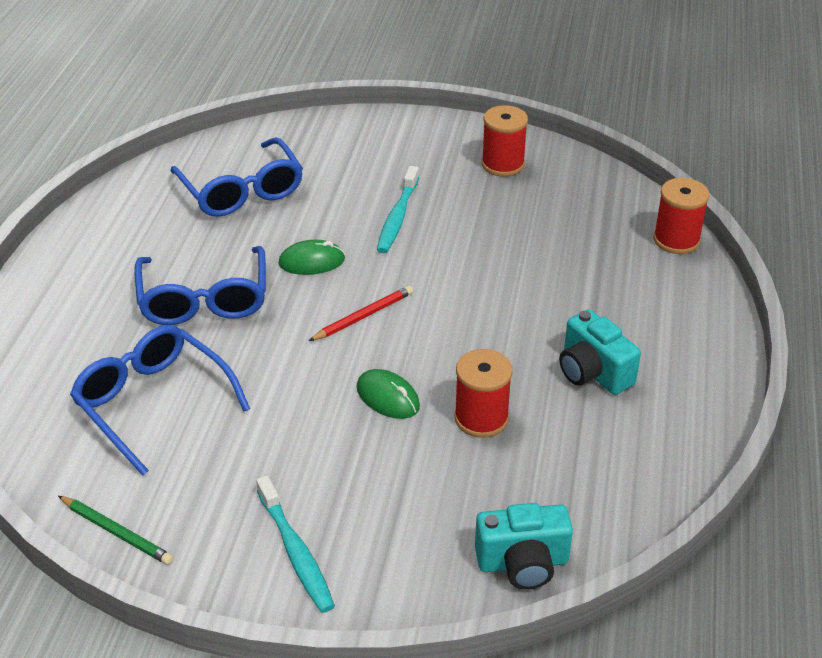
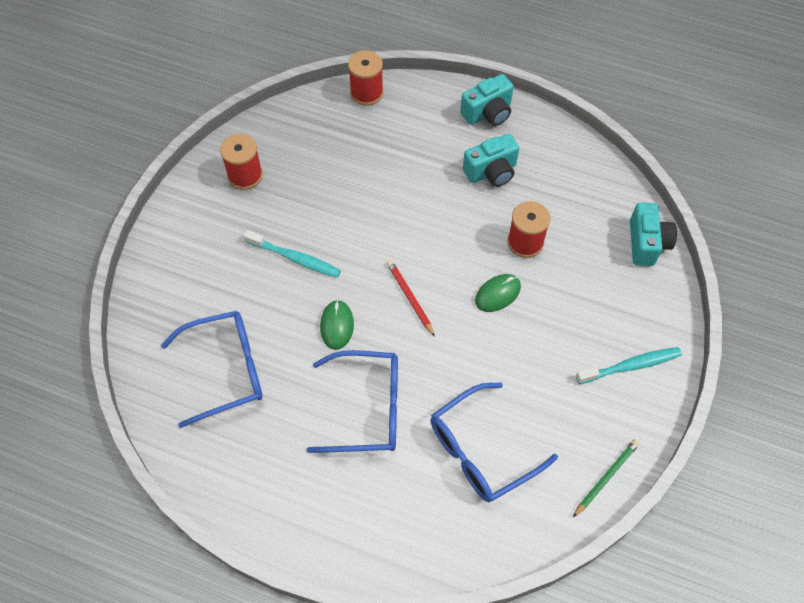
camera: 80 degrees left, 20 degrees up
none -> turquoise camera [460,74,514,126]

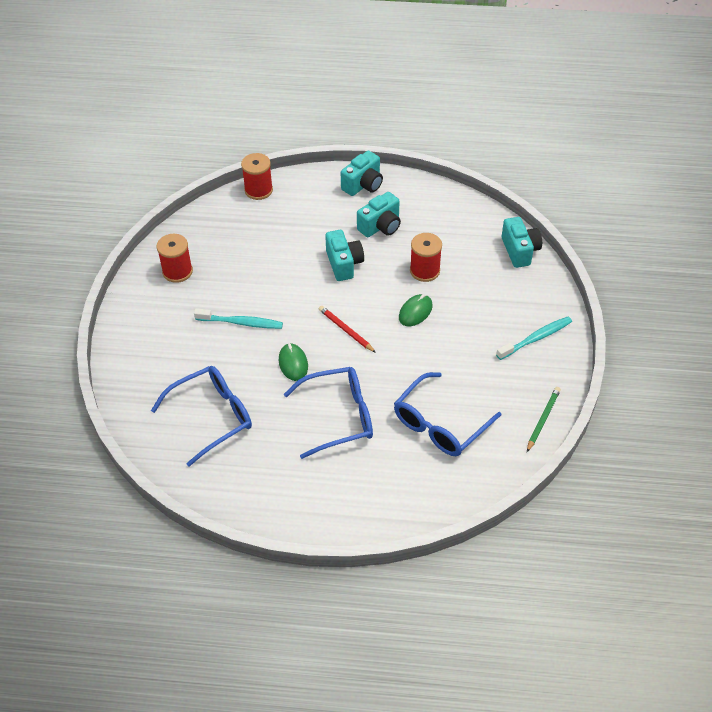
camera: 15 degrees left, 10 degrees down
none -> turquoise camera [325,230,364,281]

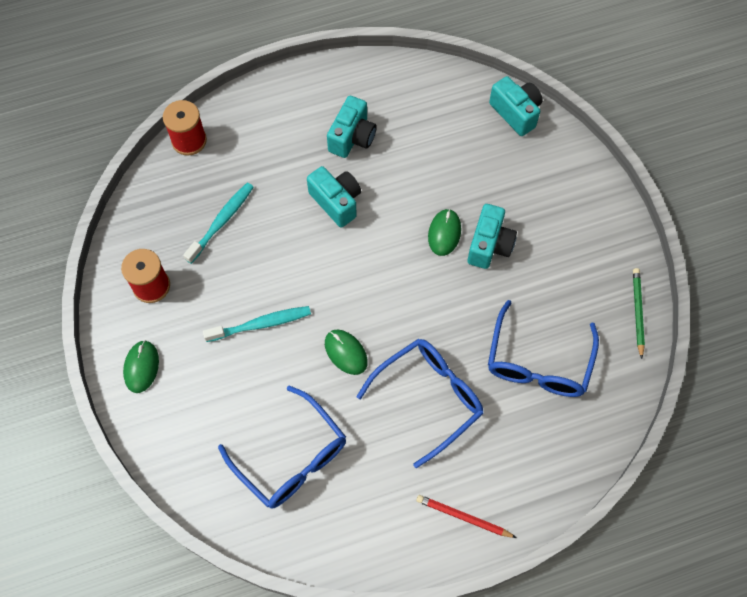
camera: 25 degrees left, 15 degrees up
blue glasses [151,366,252,466] -> blue glasses turned 105 degrees clockwise [218,386,346,509]
red pencil [319,306,376,353] -> red pencil moved to [416,495,517,538]
turquoise camera [341,151,383,196] -> turquoise camera moved to [468,204,517,269]
red spool [410,233,442,282] -> none
turquoise toothbrush [496,317,572,360] -> turquoise toothbrush moved to [183,183,254,264]
none -> green mouse [123,340,159,393]

